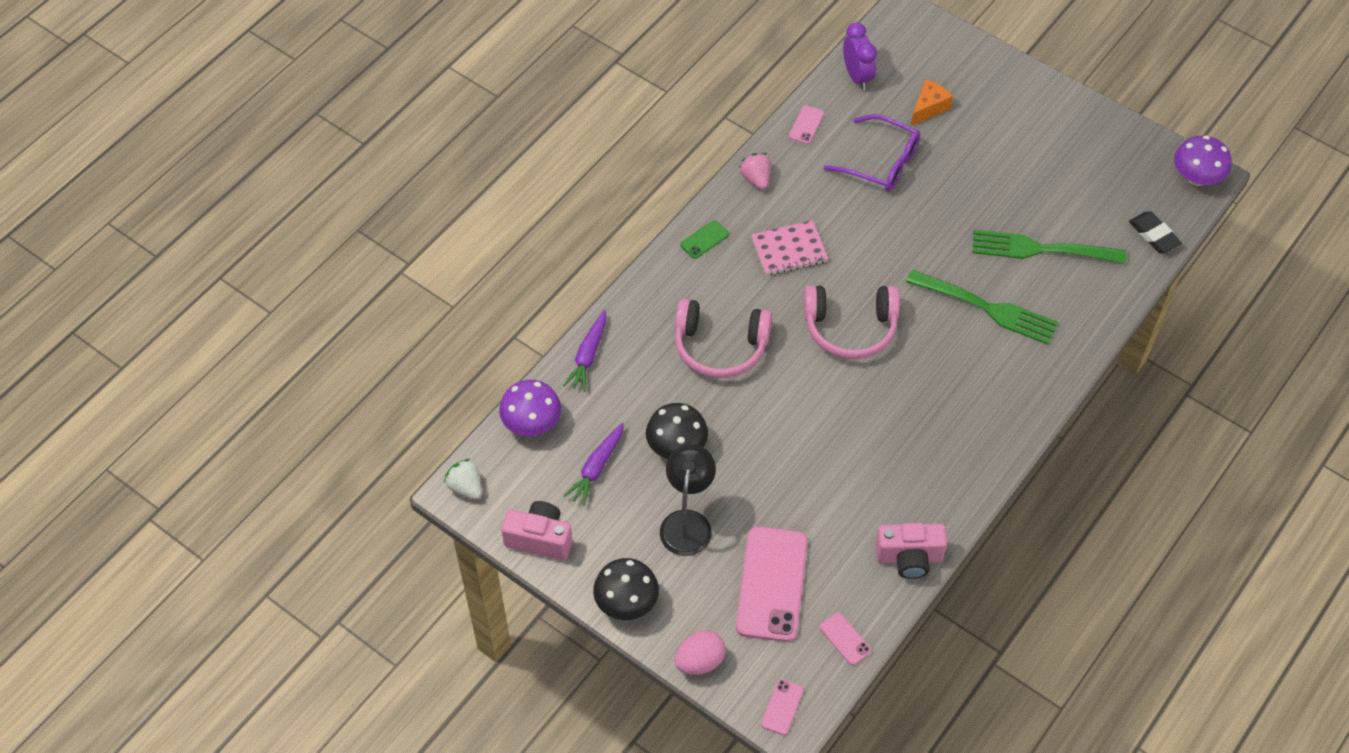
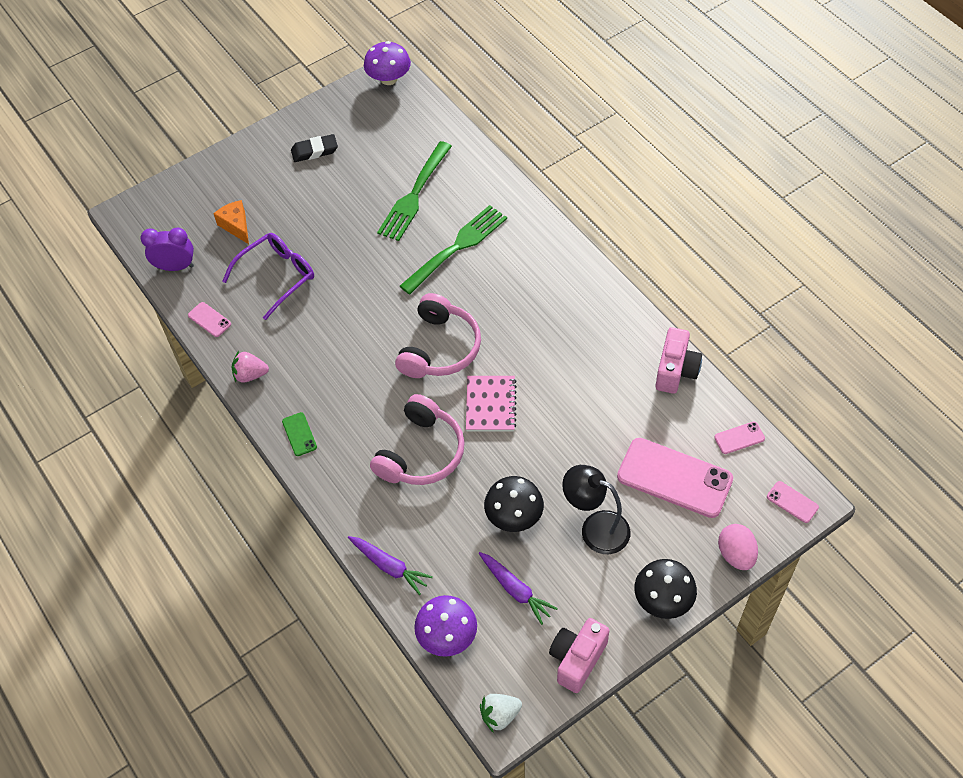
camera: 70 degrees left, 0 degrees up
pink notebook [751,220,828,276] -> pink notebook moved to [466,376,517,431]
black eraser [1129,211,1182,253] -> black eraser moved to [291,134,338,162]

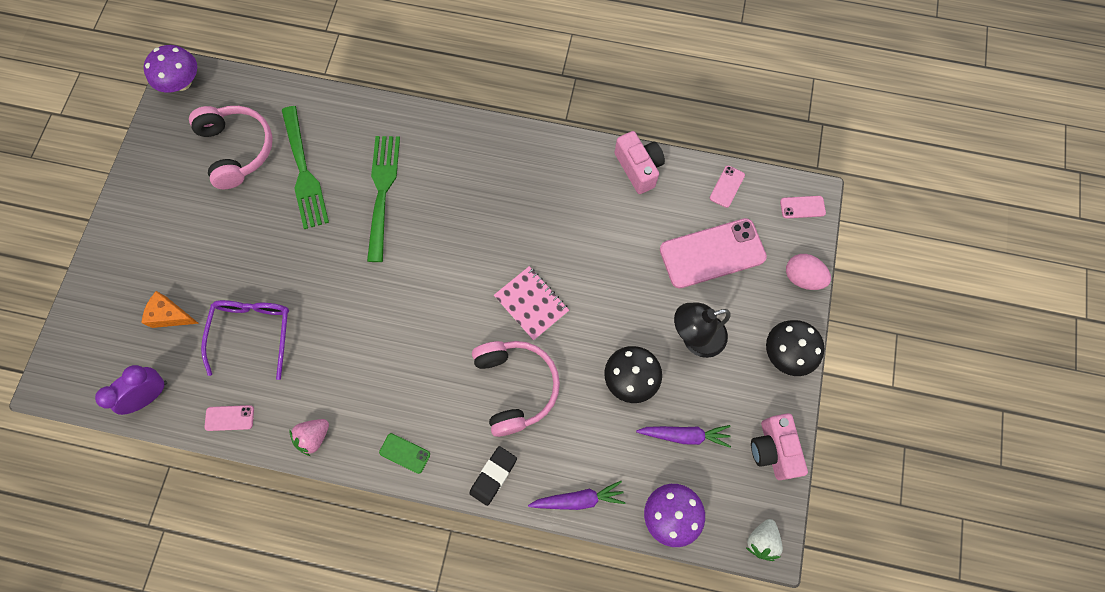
camera: 45 degrees left, 15 degrees up
black eraser [291,134,338,162] -> black eraser moved to [469,446,517,506]
pink headphones [395,293,481,378] -> pink headphones moved to [189,106,273,189]

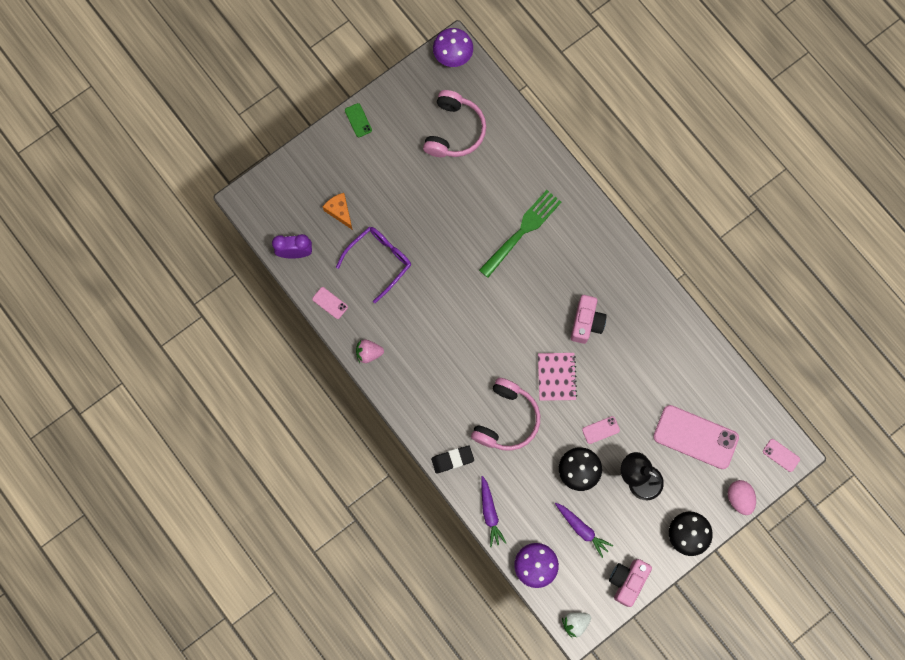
camera: 40 degrees right, 5 degrees up
green fork [282,106,329,229] -> none
green phone [379,433,430,474] -> green phone moved to [345,103,372,137]
purple carrot [528,481,625,510] -> purple carrot turned 45 degrees clockwise [481,476,506,547]
pink camera [615,131,665,194] -> pink camera moved to [571,295,607,344]
pink phone [710,166,745,208] -> pink phone moved to [582,416,620,444]

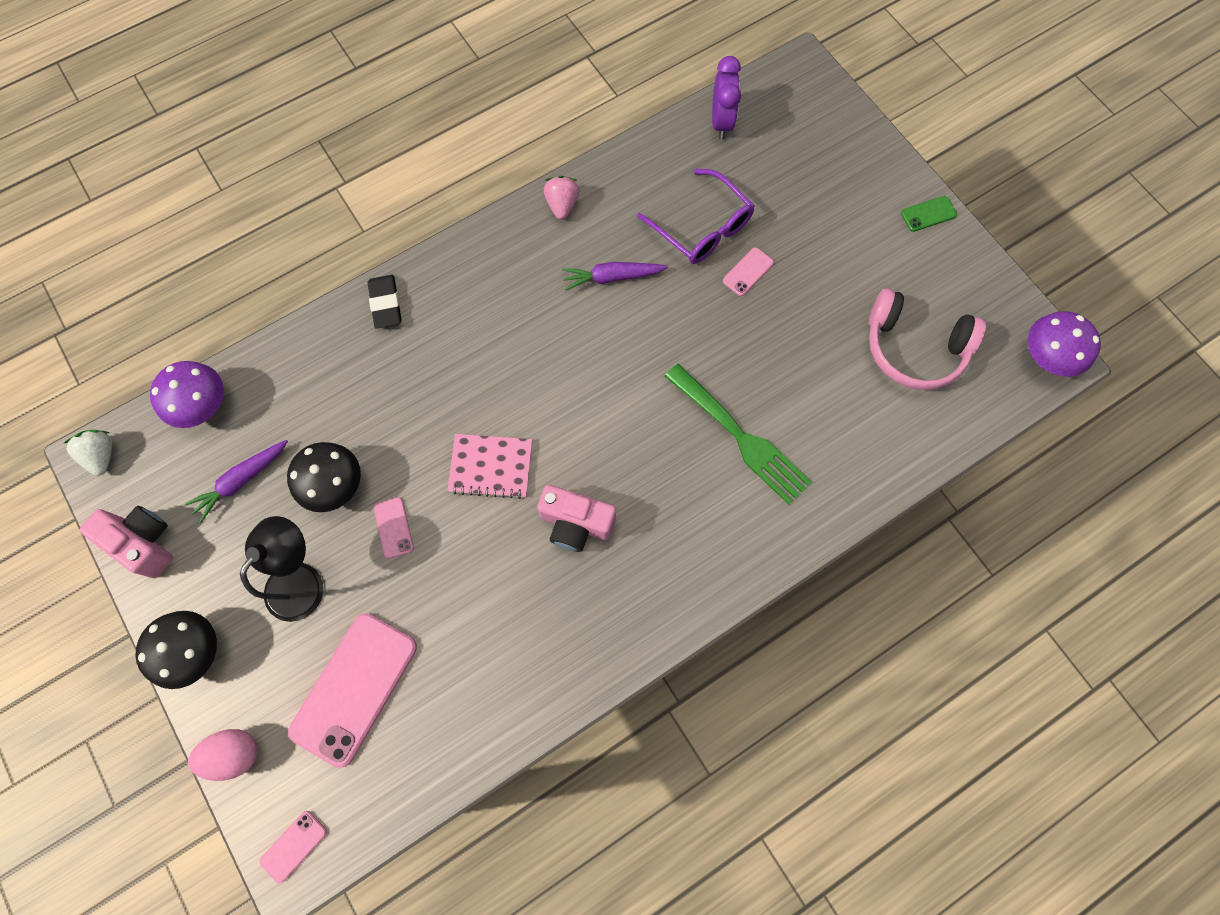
camera: 95 degrees right, 5 degrees down
pink phone [312,287,348,319] -> pink phone moved to [723,247,774,296]
orange cheese [323,193,353,230] -> none
pink headphones [471,378,540,451] -> none
purple carrot [481,476,506,547] -> purple carrot moved to [562,262,668,291]

